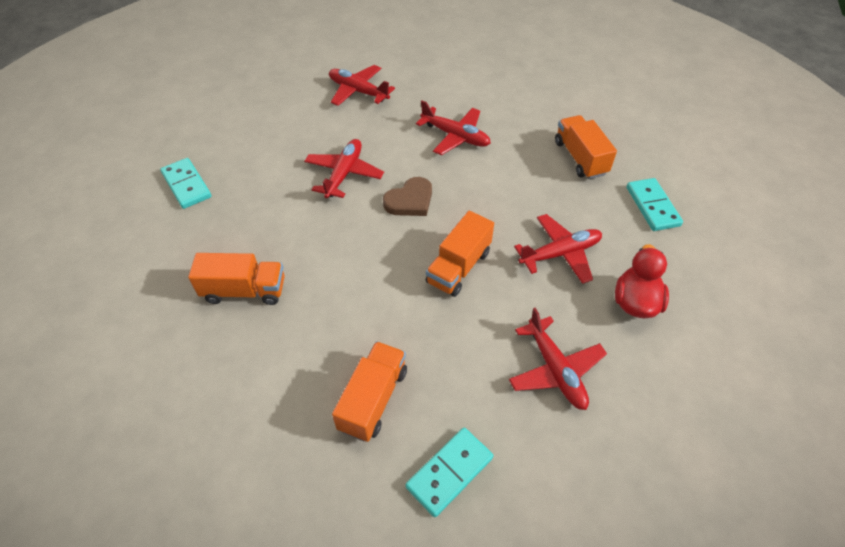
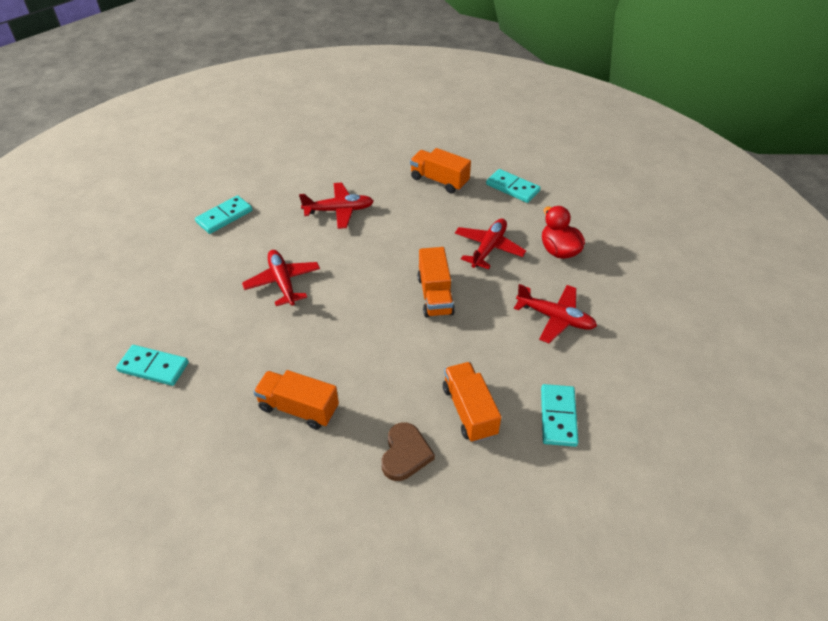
camera: 40 degrees left, 5 degrees down
orange truck [188,253,285,305] -> orange truck turned 120 degrees counterclockwise [253,370,339,430]
red plane [329,65,395,106] -> turquoise domino [195,195,253,234]
brown heart [383,177,432,216] -> brown heart moved to [381,422,435,481]

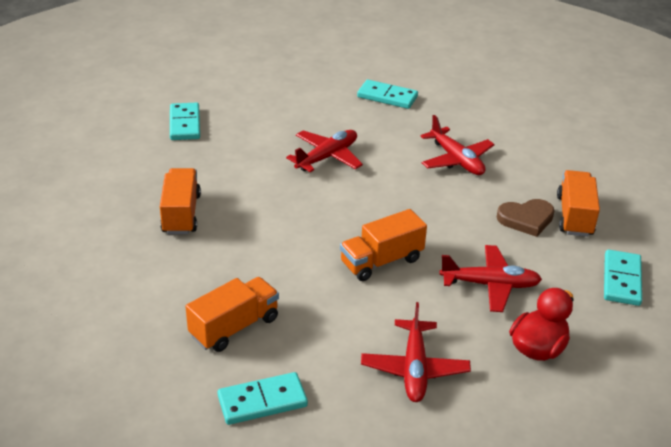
camera: 65 degrees right, 10 degrees down
brown heart [381,422,435,481] -> brown heart moved to [497,199,555,237]

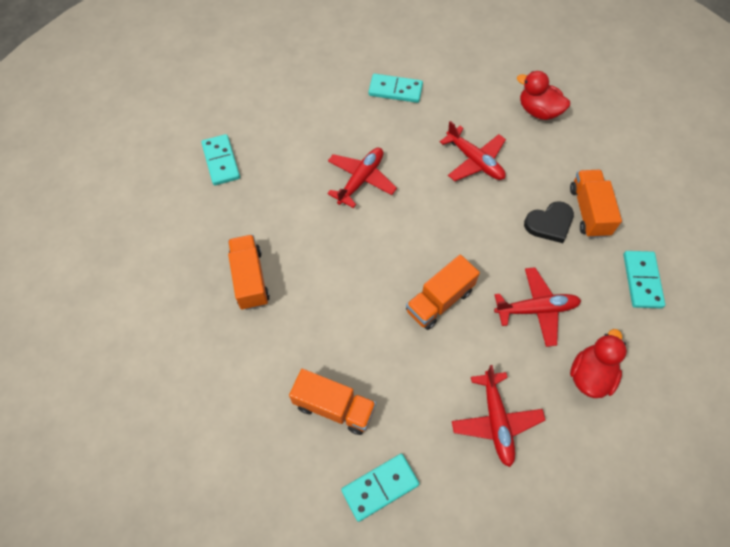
camera: 10 degrees left, 25 degrees up
orange truck [185,277,279,352] -> orange truck turned 75 degrees clockwise [289,369,376,435]
brown heart [497,199,555,237] -> black heart [524,201,574,243]
none -> red duck [517,71,570,120]

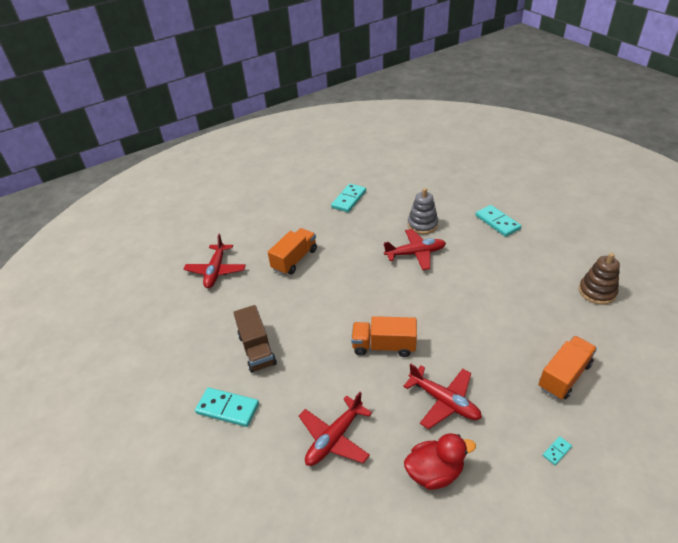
camera: 50 degrees right, 20 degrees down
orange truck [289,369,376,435] -> brown truck [234,305,277,373]
red plane [440,121,506,181] -> red plane moved to [184,234,246,288]
red duck [517,71,570,120] -> brown stacking toy [579,253,620,305]
black heart [524,201,574,243] -> none
turquoise domino [623,251,665,308] -> turquoise domino [543,436,572,465], size x0.46
none -> grey stacking toy [408,188,438,234]

